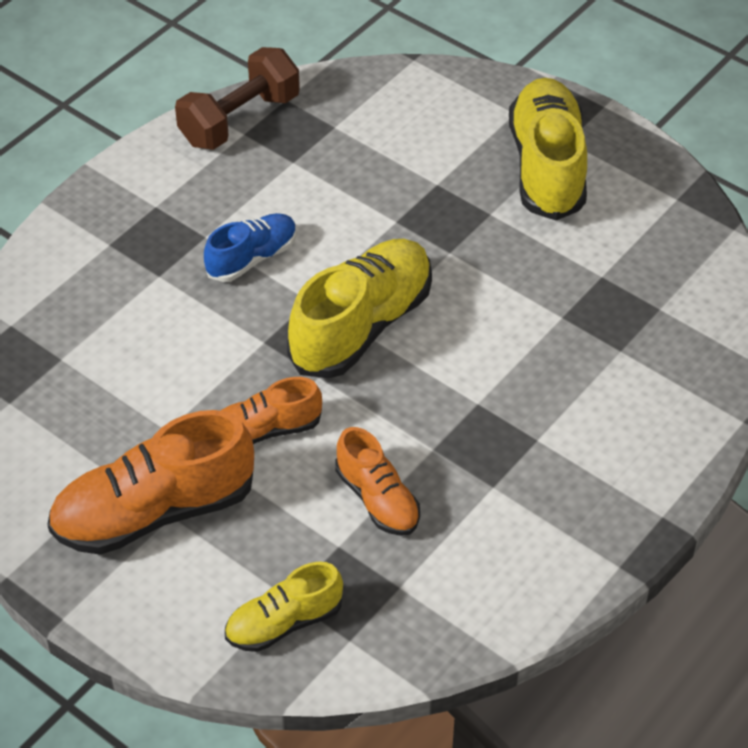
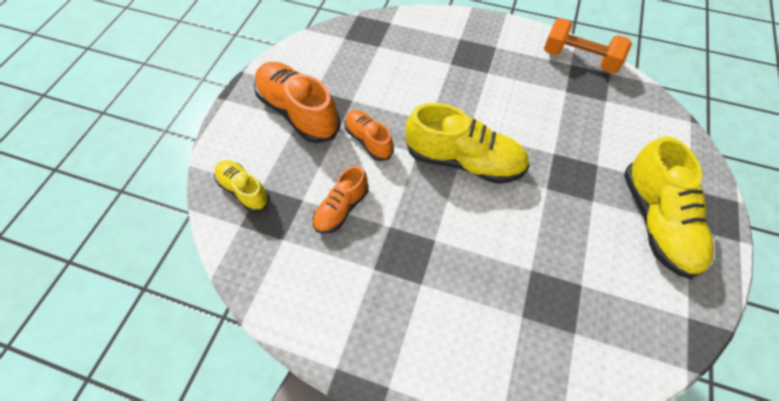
camera: 70 degrees right, 10 degrees up
brown dumbbell [175,47,300,150] -> orange dumbbell [544,18,632,74]
blue shoe [204,213,297,282] -> none
yellow shoe [509,78,587,221] -> yellow shoe turned 105 degrees clockwise [624,136,714,279]

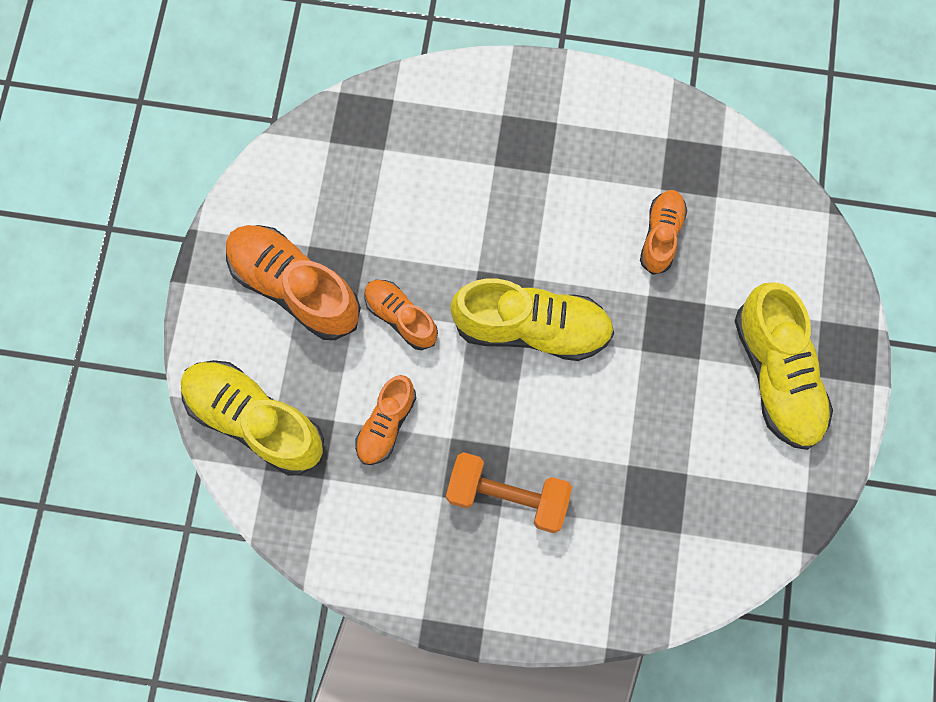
camera: 10 degrees left, 15 degrees up
yellow shoe [214,160,270,212] -> yellow shoe [181,360,324,476], size x1.75
orange dumbbell [544,18,632,74] -> orange dumbbell moved to [446,452,572,533]
none -> orange shoe [640,190,687,275]

